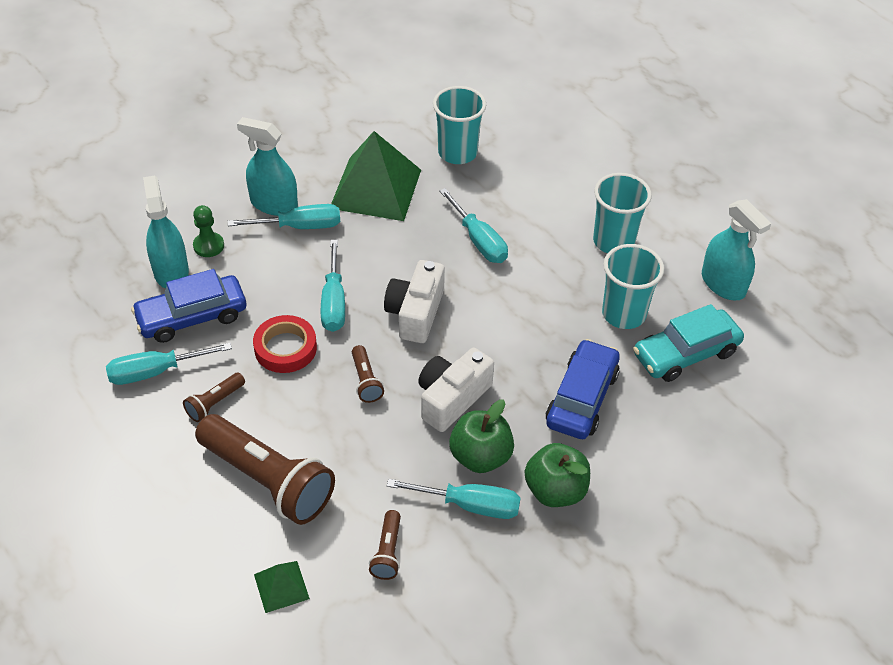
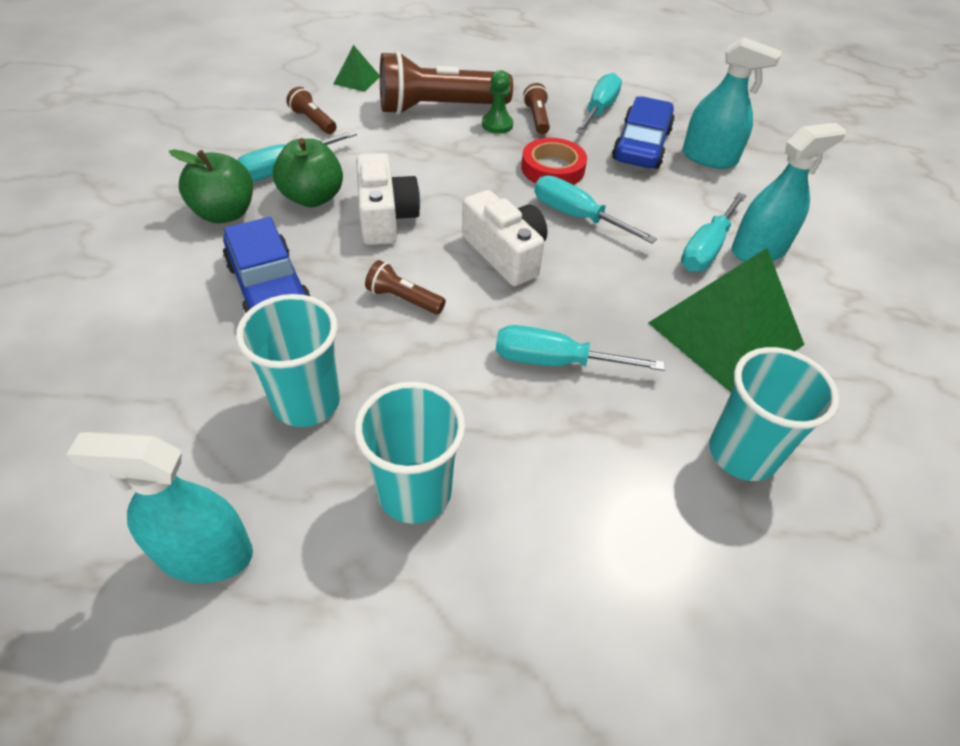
camera: 130 degrees right, 0 degrees up
green pawn [193,205,224,257] -> green pawn moved to [482,70,513,134]
brown flashlight [352,345,384,403] -> brown flashlight moved to [365,260,446,314]
turquoise car [633,304,744,382] -> none

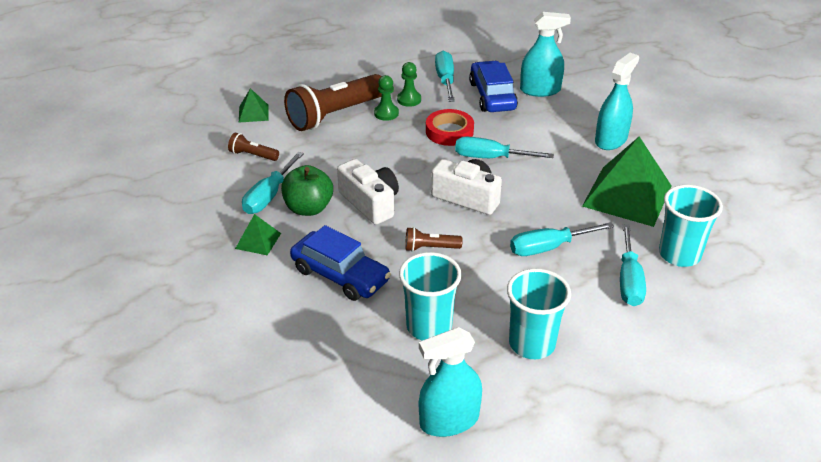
camera: 25 degrees left, 10 degrees down
green apple [169,149,253,223] -> green pyramid [235,214,281,255]
brown flashlight [523,83,550,134] -> green pawn [397,62,421,107]
turquoise screwdriver [681,192,747,272] -> turquoise screwdriver moved to [620,224,646,306]

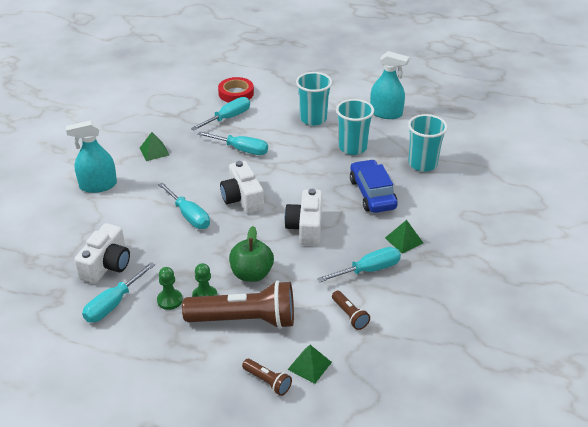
camera: 140 degrees left, 0 degrees up
green apple [281,165,333,216] -> green apple moved to [229,226,274,282]
brown flashlight [405,227,463,252] -> brown flashlight moved to [242,359,292,396]
red tape [426,109,474,146] -> red tape moved to [218,77,254,103]
blue car [469,61,518,112] -> white camera [74,223,130,284]
turquoise spray bottle [520,12,571,97] -> none
green pyramid [582,137,672,227] -> green pyramid [140,132,169,161], size x0.46
turquoise cup [659,185,723,267] -> turquoise cup moved to [408,114,448,172]

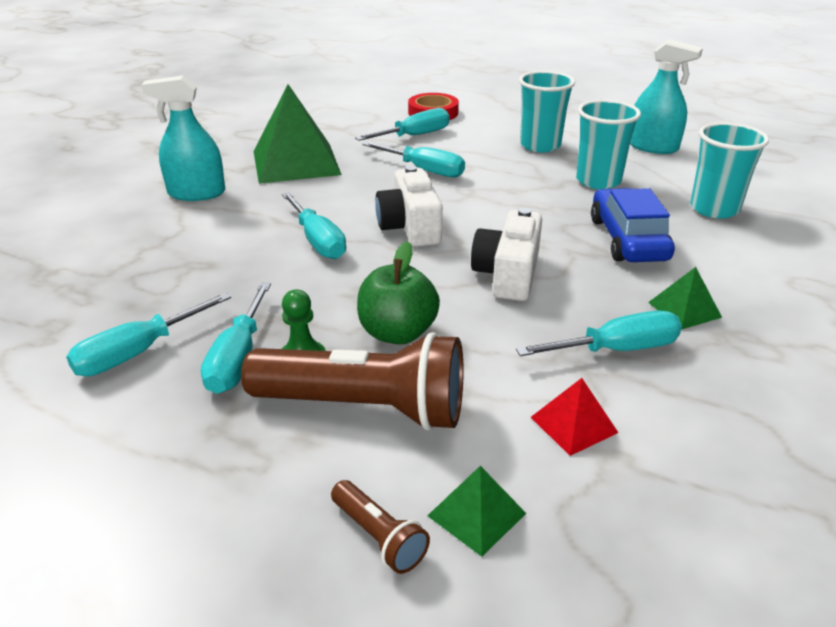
camera: 10 degrees right, 5 degrees down
white camera [74,223,130,284] -> none
green pyramid [140,132,169,161] -> green pyramid [253,84,341,184], size x2.19
green pawn [157,267,183,310] -> turquoise screwdriver [201,282,271,394]
brown flashlight [332,291,370,330] -> red pyramid [531,378,618,456]

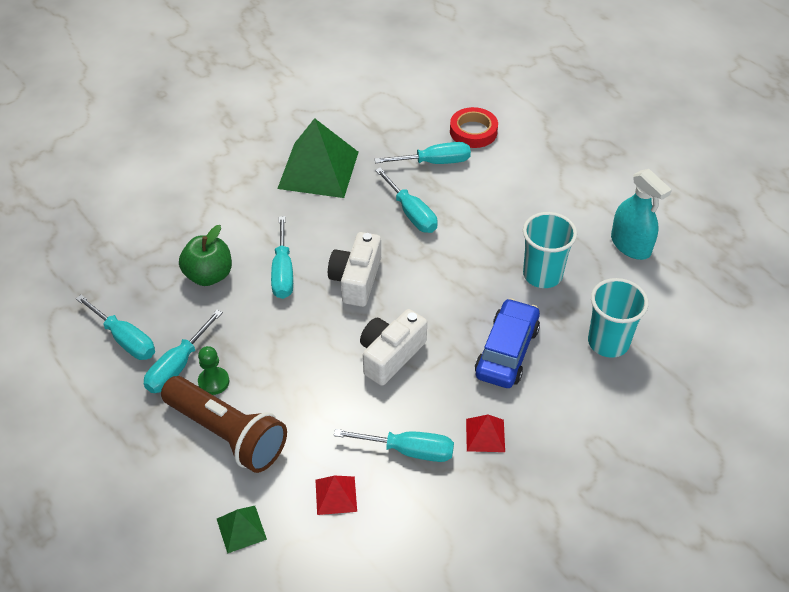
camera: 25 degrees right, 15 degrees up
turquoise screwdriver [66,292,231,376] -> turquoise screwdriver turned 120 degrees counterclockwise [76,295,155,360]
turquoise spray bottle [142,76,225,201] -> none
brown flashlight [331,480,430,574] -> none
green apple [357,241,440,344] -> green apple moved to [179,225,232,286]
turquoise cup [519,71,575,152] -> none
green pyramid [648,267,722,330] -> red pyramid [466,415,505,452]

